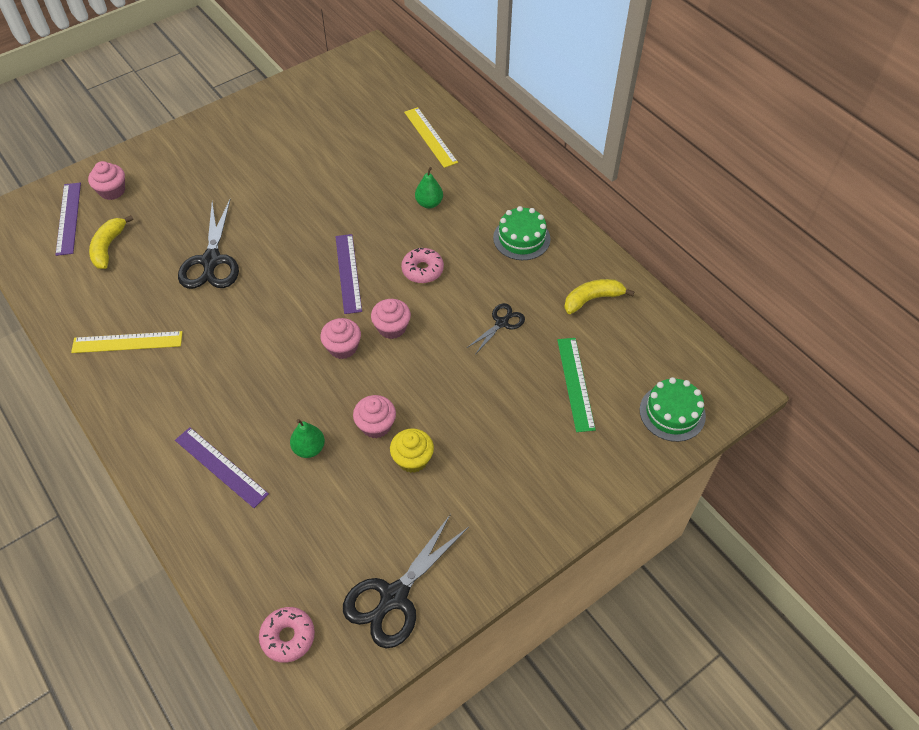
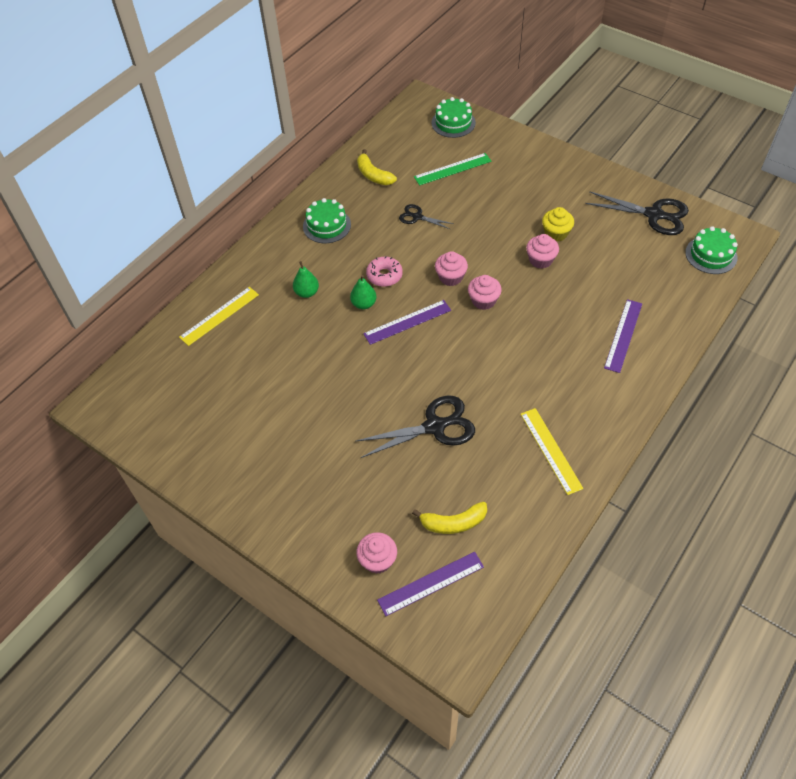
camera: 105 degrees left, 0 degrees up
pink donut [259,607,315,663] -> green cake [685,226,738,274]
green pear [290,419,325,458] -> green pear moved to [350,275,376,309]

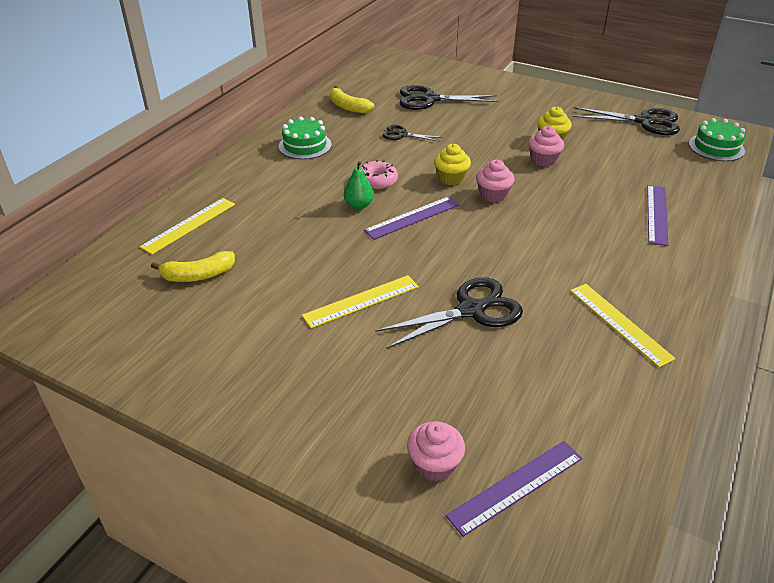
camera: 10 degrees left, 15 degrees down
green pear [293,261,319,298] -> none
yellow banana [412,501,487,534] -> yellow banana moved to [151,251,235,282]
green ruler [414,153,491,185] -> black scissors [399,85,498,110]
green cake [431,97,476,138] -> none
pink cupcake [435,251,468,286] -> yellow cupcake [434,144,471,185]
none -> yellow ruler [302,275,419,328]

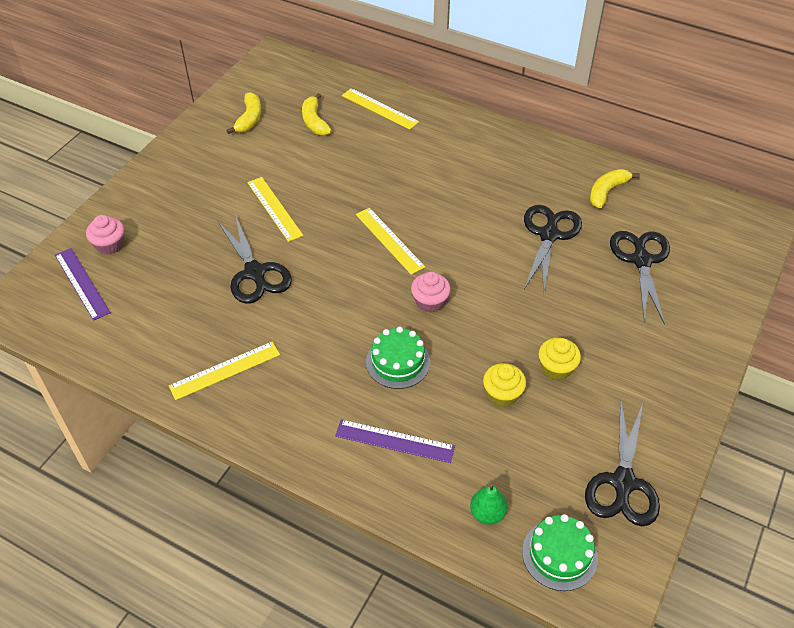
camera: 90 degrees right, 10 degrees up
green cake [279,116,332,159] -> green cake moved to [366,327,430,389]
green pear [344,161,374,209] -> green pear moved to [470,484,508,525]
pink donut [360,160,398,189] -> none
purple ruler [364,196,460,240] -> yellow ruler [356,208,425,275]
black scissors [383,125,442,141] -> black scissors [524,205,582,294], size x1.82
yellow cupcake [434,144,471,185] -> yellow cupcake moved to [483,363,526,407]
pink cupcake [528,126,564,167] -> none
none -> yellow banana [226,92,261,134]

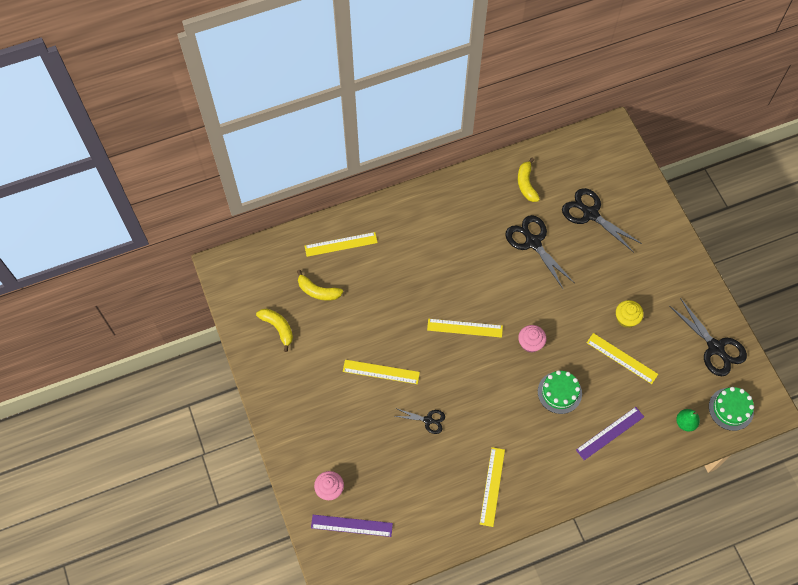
camera: 50 degrees left, 15 degrees up
black scissors [218,214,292,304] -> black scissors [395,409,445,434], size x0.55
yellow cupcake [483,363,526,407] -> yellow ruler [587,333,658,384]

